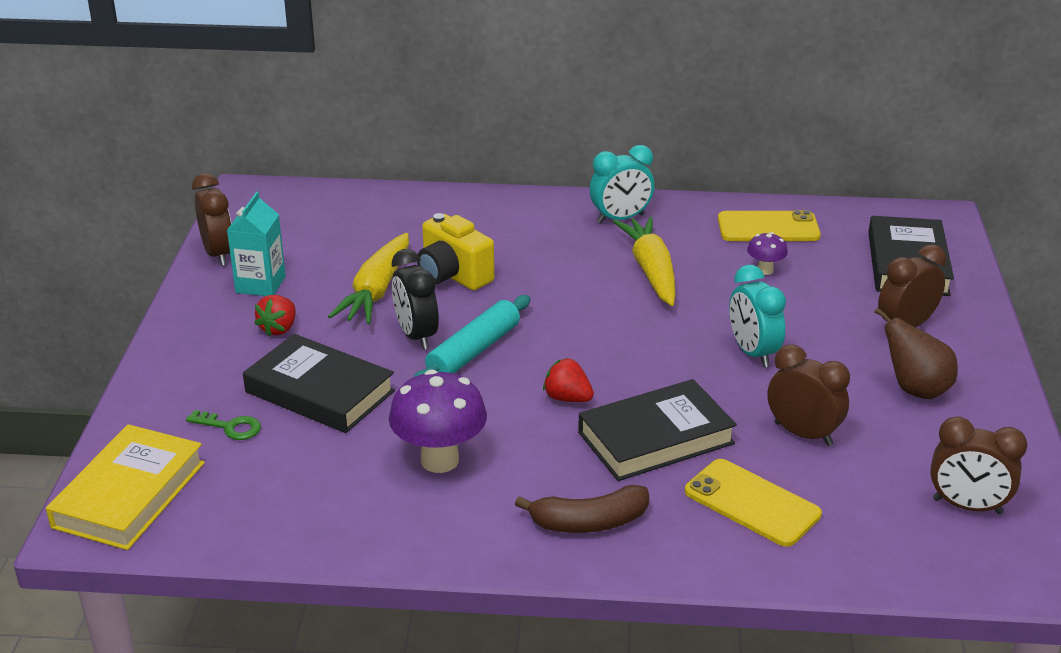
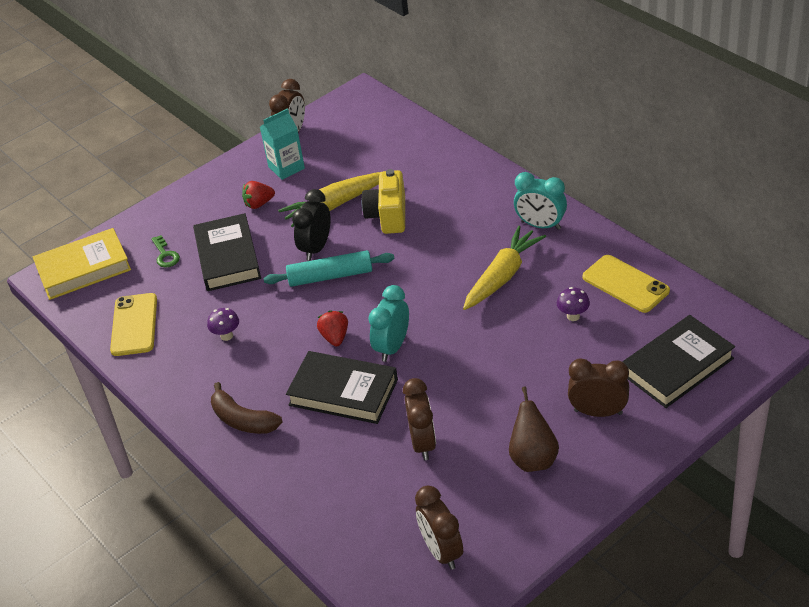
camera: 50 degrees right, 10 degrees up
purple mushroom [389,370,487,473] -> purple mushroom [207,308,239,341], size x0.50
yellow phone [685,459,822,547] -> yellow phone moved to [110,293,157,356]
turquoise clock [729,265,786,368] -> turquoise clock moved to [369,285,409,362]

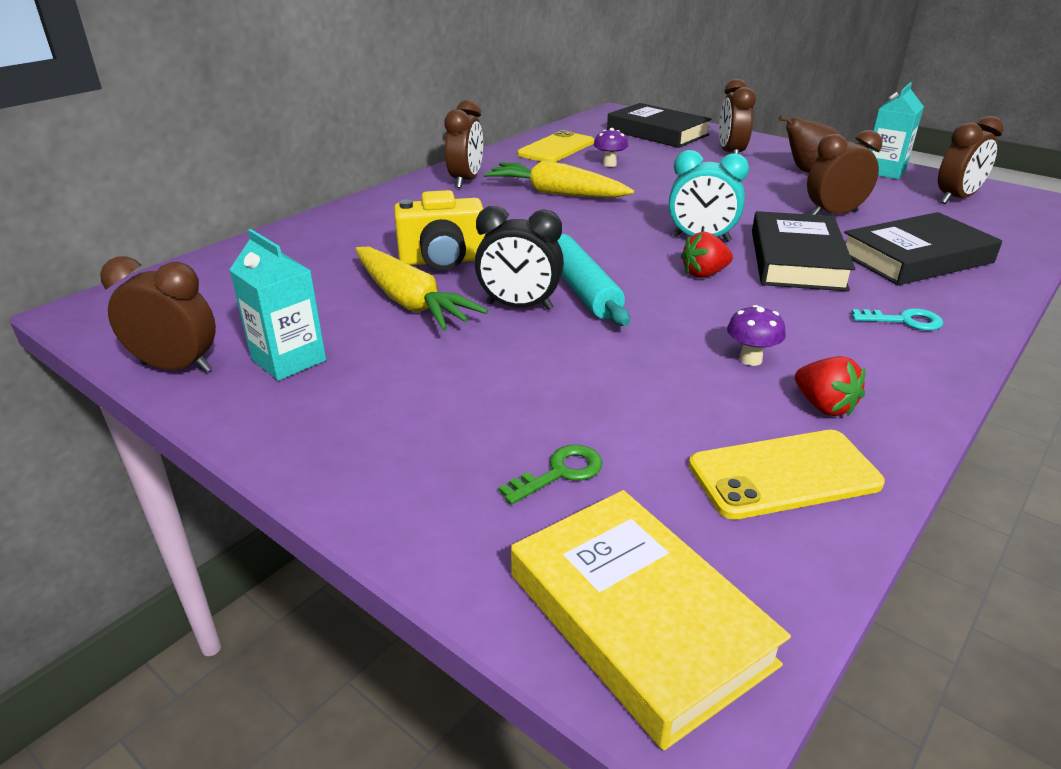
camera: 105 degrees left, 10 degrees down
black book [193,213,261,291] -> black book moved to [844,212,1002,286]
brown banana [211,382,283,434] -> turquoise key [852,308,943,330]
red strawberry [242,181,275,209] -> red strawberry moved to [795,356,865,416]
turquoise clock [514,172,567,230] -> brown clock [444,100,483,188]
none -> turquoise carton [869,82,924,179]

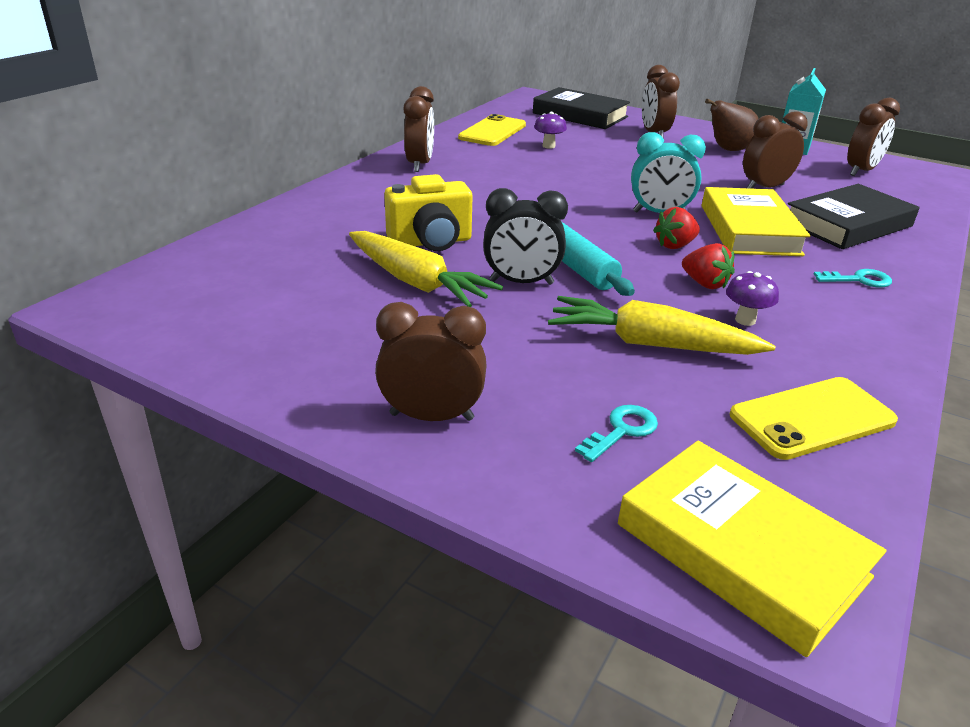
camera: 10 degrees left, 0 degrees up
brown clock [100,256,216,373] -> brown clock moved to [375,302,486,421]
turquoise carton [229,229,326,381] -> none
yellow carrot [484,160,634,197] -> yellow carrot moved to [548,296,775,355]
green key [499,445,603,505] -> turquoise key [575,405,658,462]
black book [752,211,855,292] -> yellow book [702,187,811,256]
red strawberry [795,356,865,416] -> red strawberry moved to [682,243,735,289]

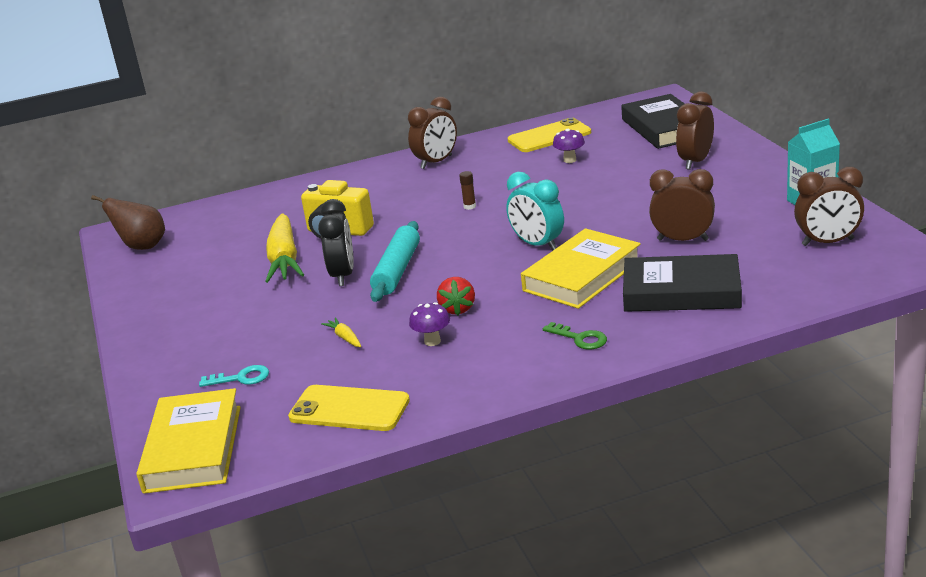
camera: 45 degrees right, 5 degrees down
brown clock [375,302,486,421] -> none
black clock [483,188,568,285] -> black clock turned 135 degrees counterclockwise [318,199,354,286]
yellow carrot [548,296,775,355] -> yellow carrot [321,317,361,347], size x0.41
red strawberry [653,207,700,249] -> none
brown pear [705,99,758,151] -> brown pear moved to [91,195,165,250]
turquoise key [813,269,892,288] -> green key [543,322,607,350]
none -> brown glue stick [459,171,476,210]

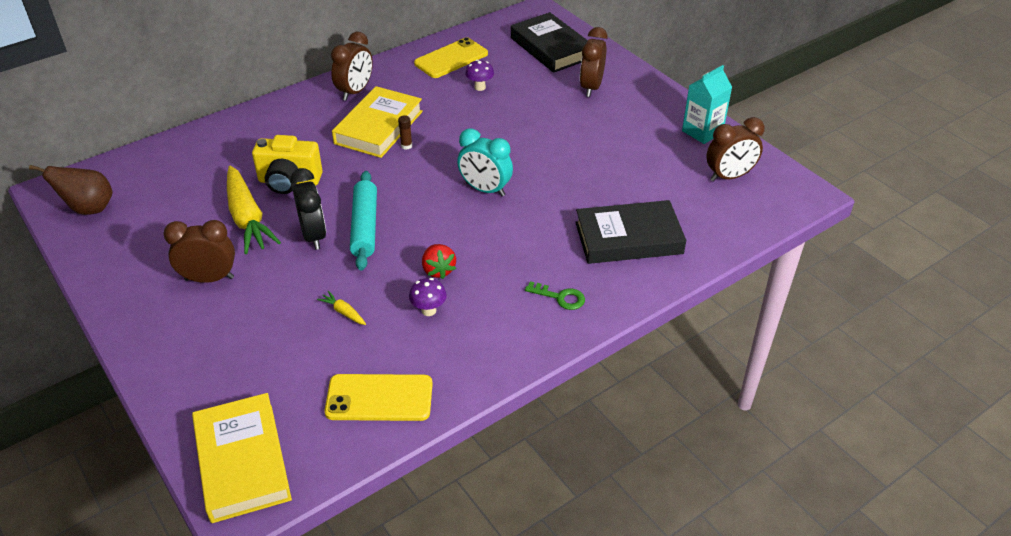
camera: 20 degrees left, 15 degrees up
turquoise key [199,365,269,387] -> none
yellow book [521,228,641,309] -> yellow book moved to [332,86,423,158]
brown clock [649,169,715,241] -> brown clock moved to [163,220,235,283]

